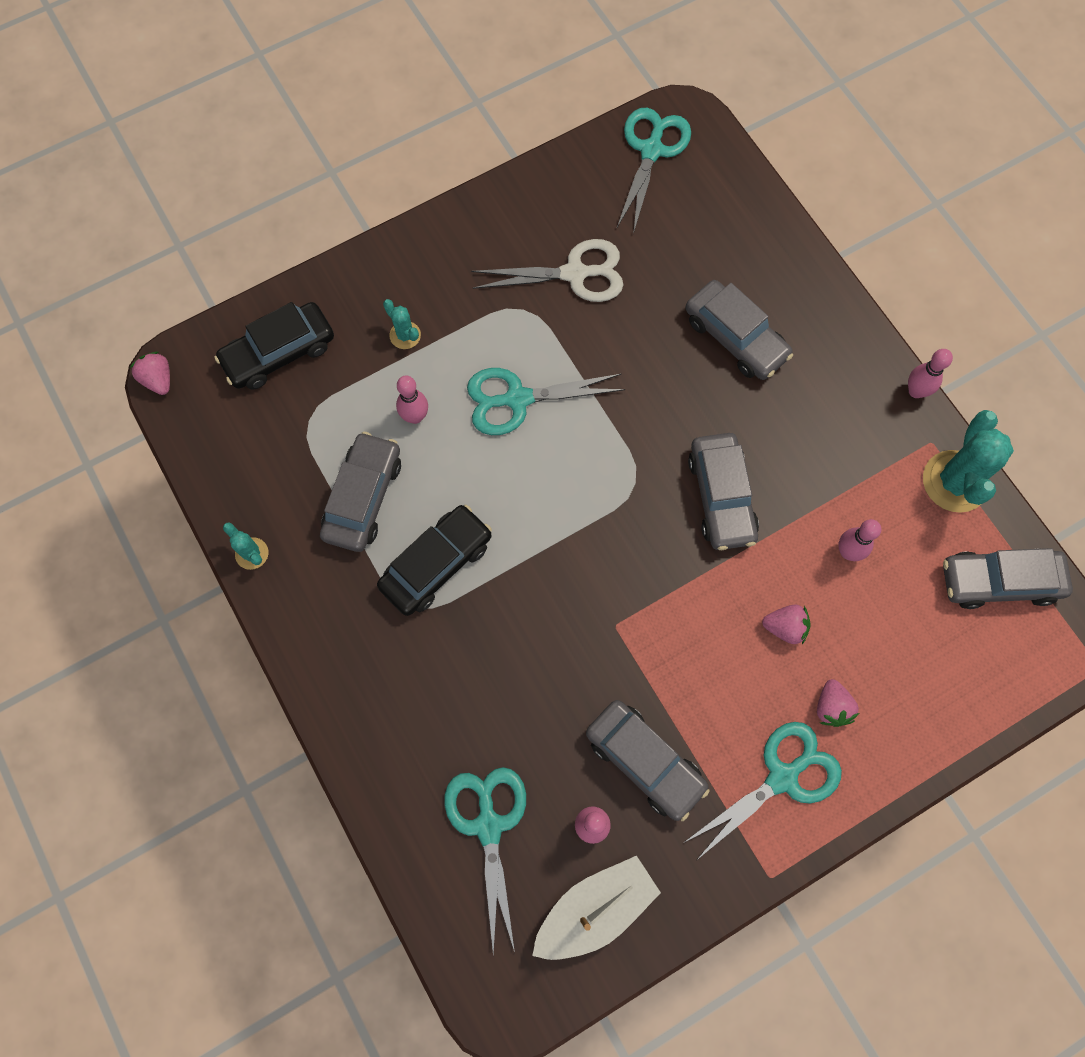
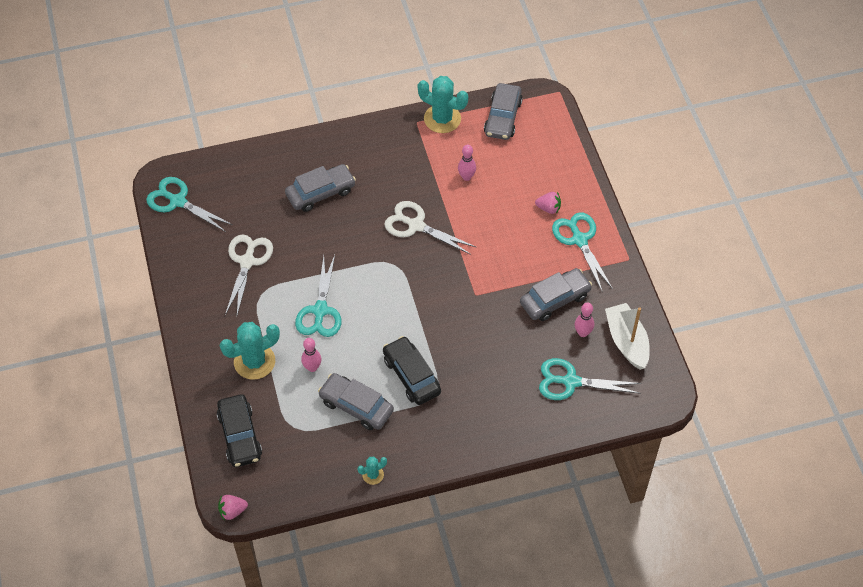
camera: 75 degrees left, 15 degrees down
turquoise cactus [383,299,421,349] -> turquoise cactus [220,322,280,380], size x2.02
grey car [688,433,759,550] -> white scissors [384,201,476,255]
pink strawberry [762,604,811,644] -> none
pink bowling pin [908,349,953,398] -> none

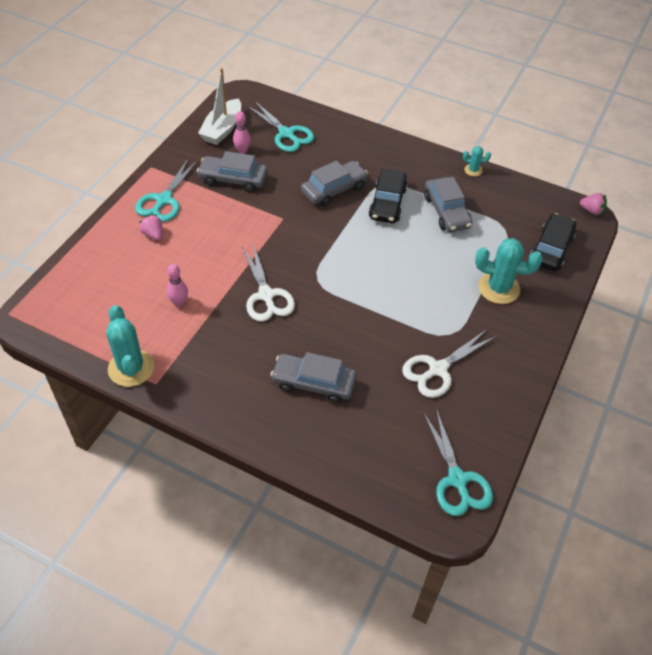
camera: 140 degrees left, 5 degrees down
turquoise scissors [295,255,342,337] -> none
pink bowling pin [301,338,321,372] -> none
grey car [484,83,523,140] -> grey car moved to [301,161,368,206]

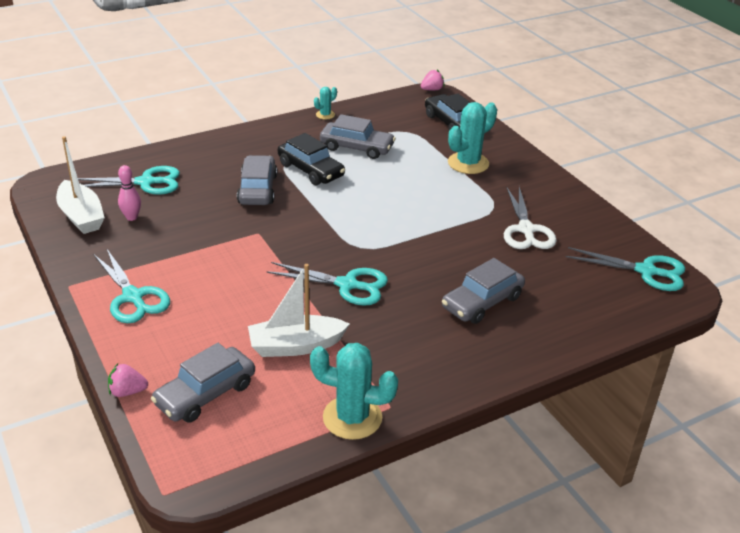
camera: 55 degrees left, 15 degrees down
pink strawberry [139,215,163,240] -> pink strawberry moved to [108,364,148,397]
pink bowling pin [167,264,188,307] -> white boat [248,264,350,357]
grey car [197,151,268,192] -> grey car moved to [151,343,255,423]
white scissors [242,243,295,322] -> turquoise scissors [266,262,388,306]

